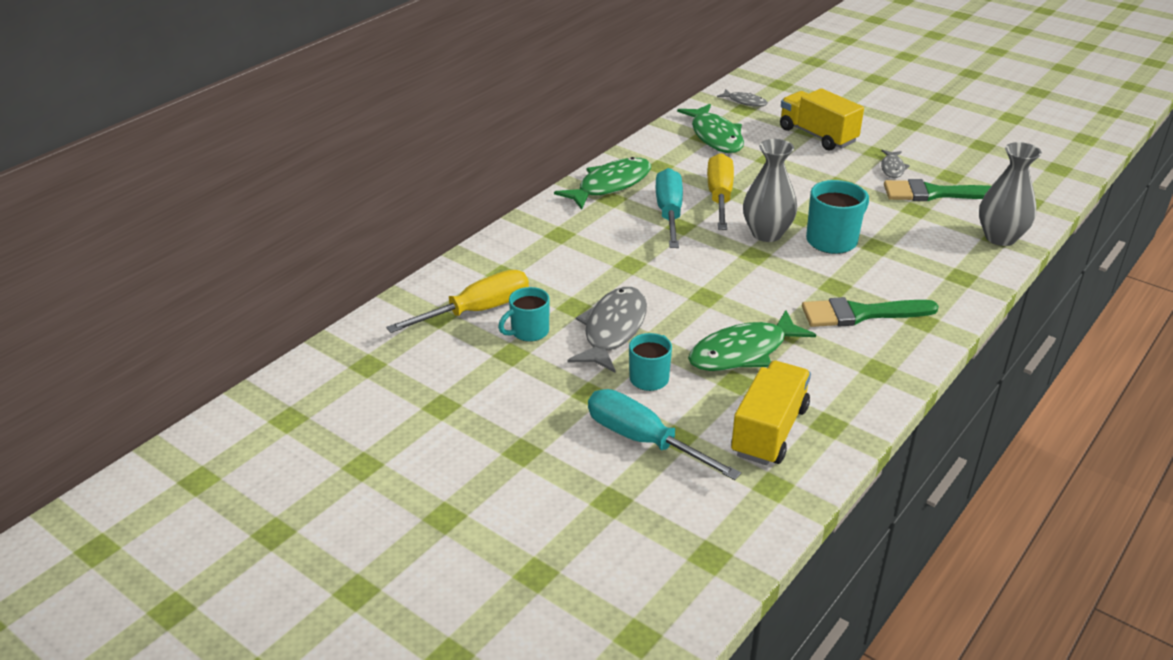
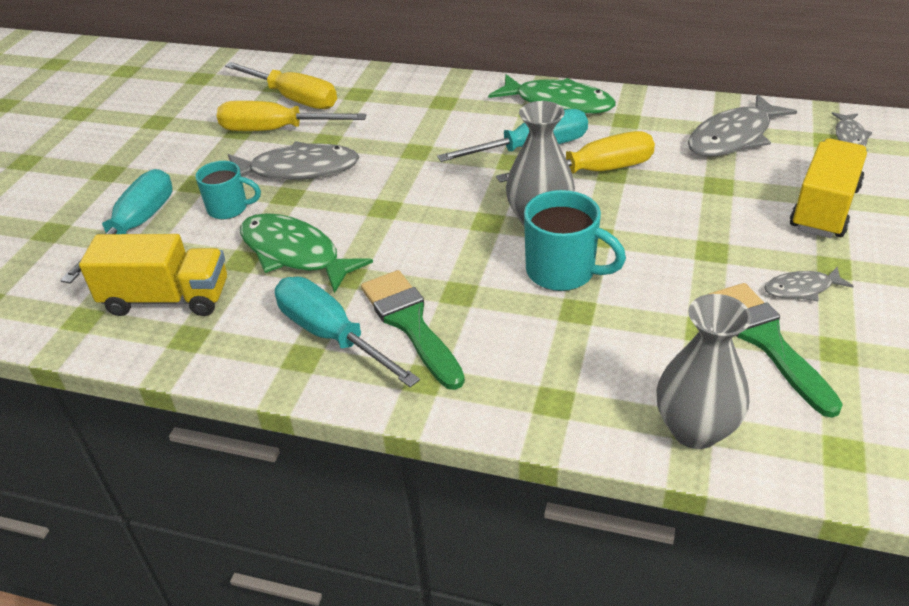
camera: 70 degrees right, 5 degrees up
turquoise mug [498,287,550,342] -> yellow screwdriver [217,101,366,131]
green fish [677,104,744,153] -> grey fish [688,94,797,157]
none -> turquoise screwdriver [275,277,420,387]

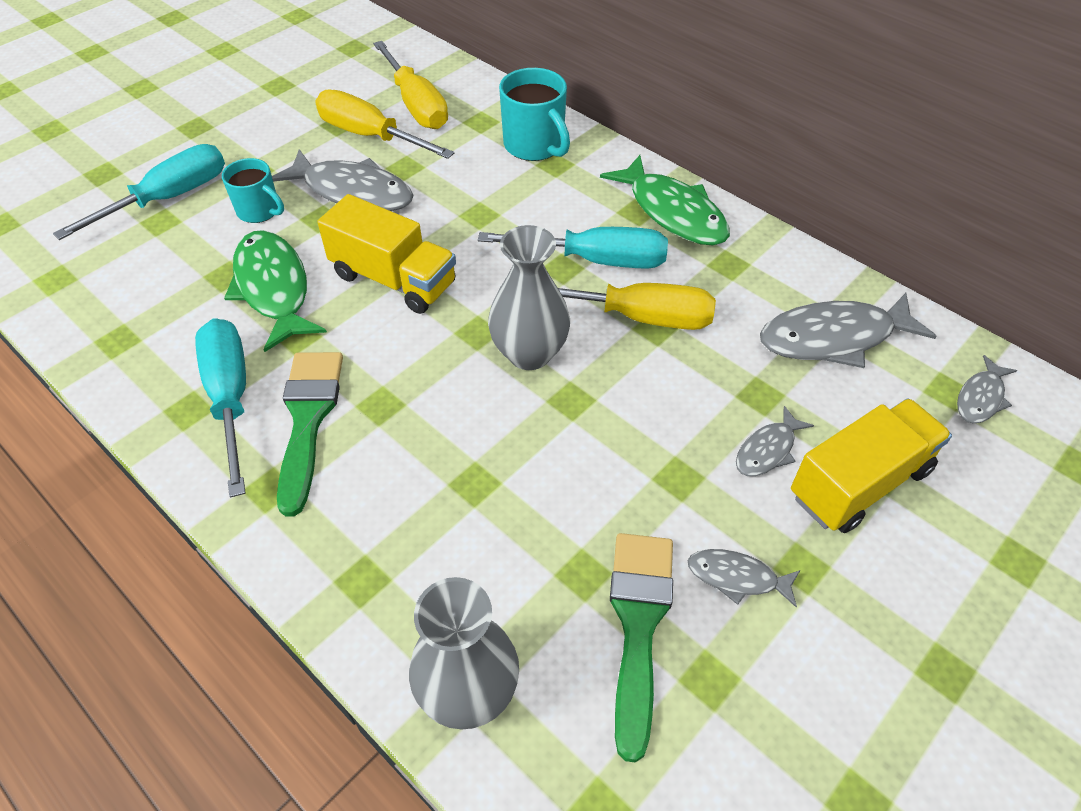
camera: 25 degrees right, 10 degrees up
yellow truck [79,234,227,316] -> yellow truck moved to [317,194,456,314]
turquoise mug [524,190,626,291] -> turquoise mug moved to [499,68,570,161]
none -> grey fish [736,406,814,476]

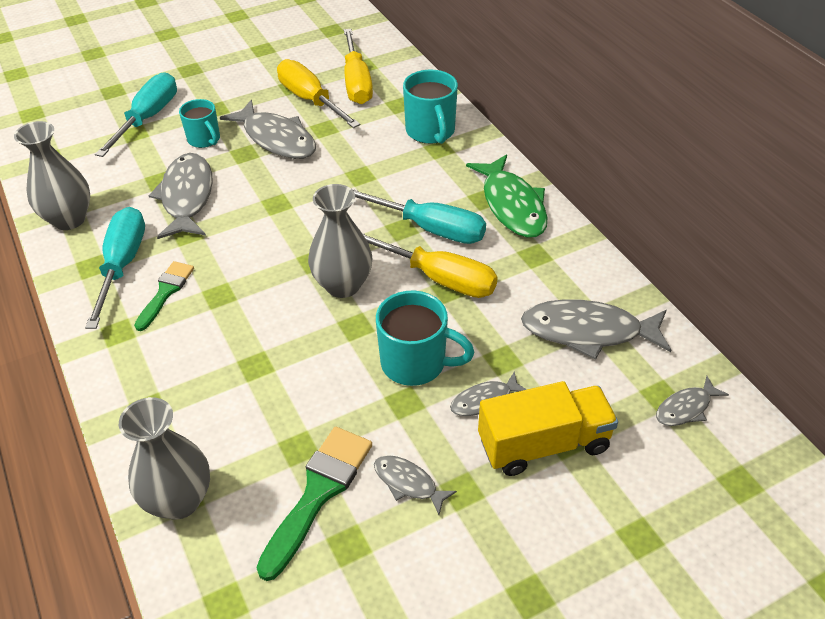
camera: 20 degrees right, 5 degrees down
turquoise screwdriver [53,144,225,240] -> turquoise screwdriver turned 45 degrees counterclockwise [95,72,177,157]
green fish [224,230,327,352] -> grey fish [148,153,213,239]
green brush [277,352,343,517] -> green brush [134,261,194,331], size x0.64
yellow truck [317,194,456,314] -> none
none -> grey vase [14,121,90,230]
none -> turquoise mug [376,291,474,386]

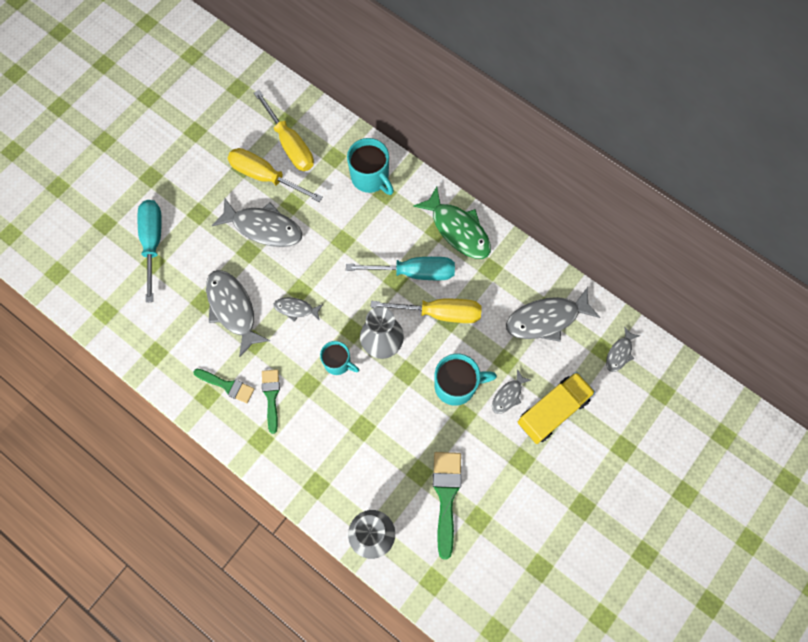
camera: 25 degrees left, 25 degrees up
grey vase [14,121,90,230] -> none
turquoise screwdriver [85,207,145,329] -> green brush [193,369,254,403]
turquoise mug [179,99,220,148] -> turquoise mug moved to [320,341,359,375]
grey fish [374,455,457,515] -> grey fish moved to [274,297,323,322]

